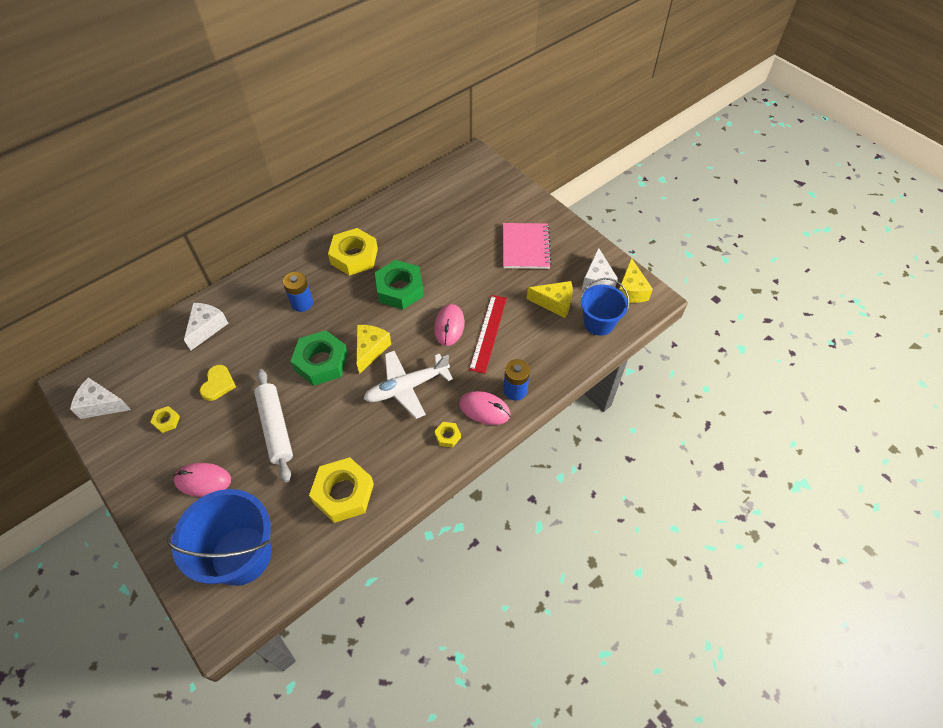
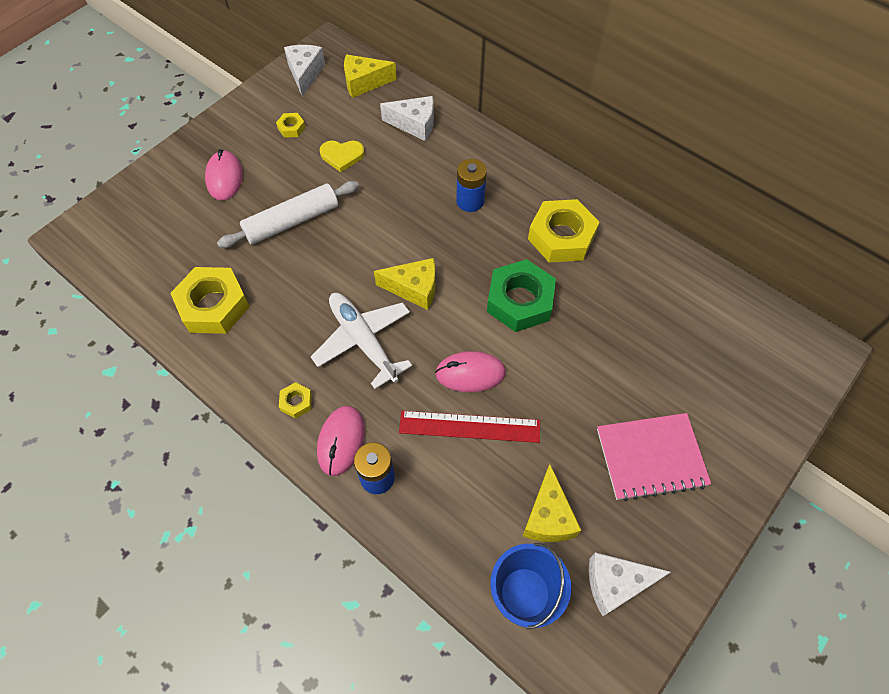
camera: 80 degrees right, 5 degrees up
blue bucket [166,489,271,586] -> none
green nut [290,330,348,386] -> none
yellow cheese [619,258,653,303] -> yellow cheese moved to [344,54,397,98]

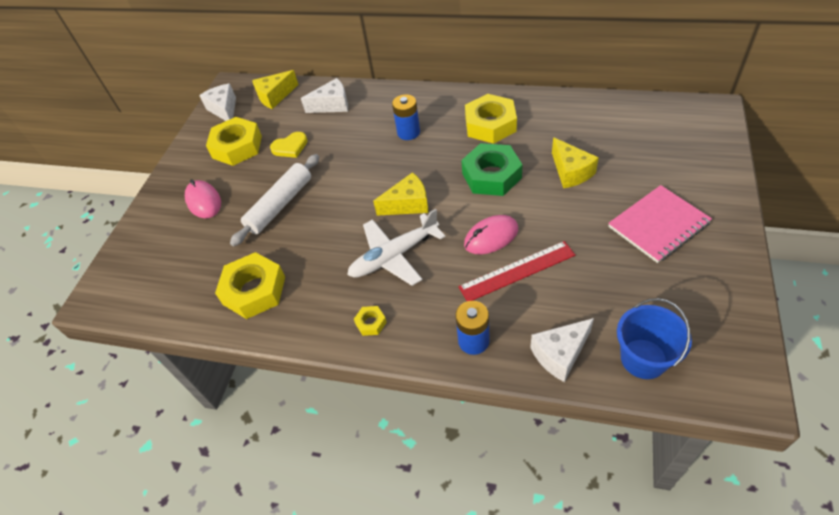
camera: 20 degrees left, 10 degrees down
yellow nut [276,113,306,138] -> yellow nut [206,117,262,166], size x2.23
white plane [311,293,412,389] -> white plane turned 60 degrees counterclockwise [347,209,445,286]
pink mouse [317,406,365,476] -> none
yellow cheese [523,464,582,542] -> yellow cheese moved to [552,137,599,188]
white cheese [589,552,671,616] -> white cheese moved to [530,318,594,382]

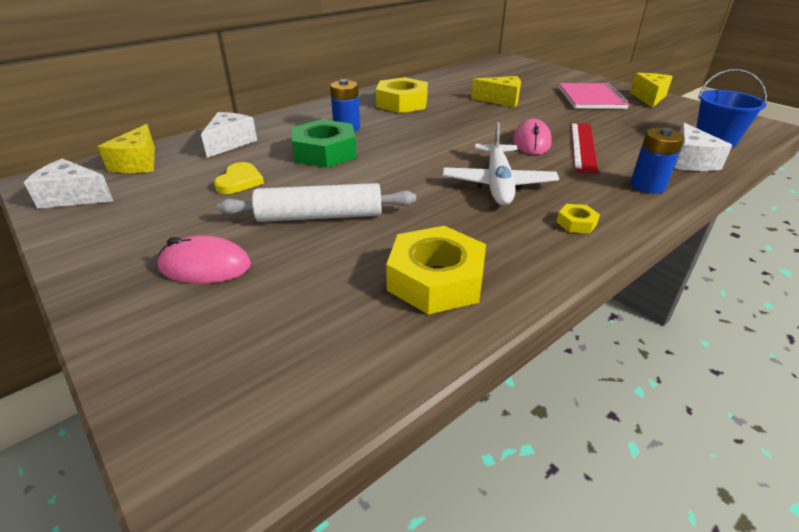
camera: 60 degrees left, 15 degrees down
yellow nut [206,117,262,166] -> none
white rolling pin [230,154,319,247] -> white rolling pin turned 75 degrees counterclockwise [217,183,416,222]
yellow cheese [373,172,428,216] -> yellow cheese moved to [630,73,673,108]
green nut [461,143,523,196] -> green nut moved to [292,119,357,168]

